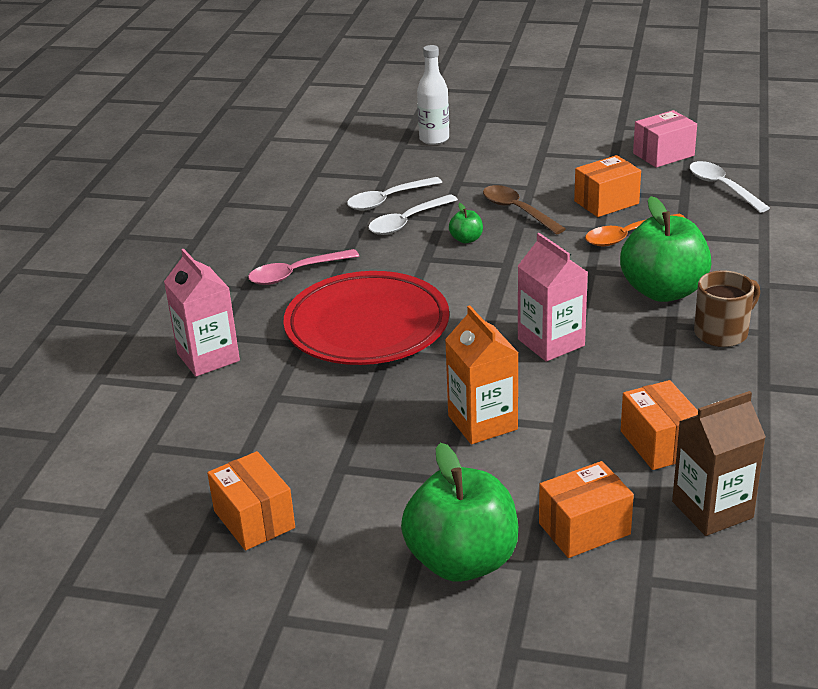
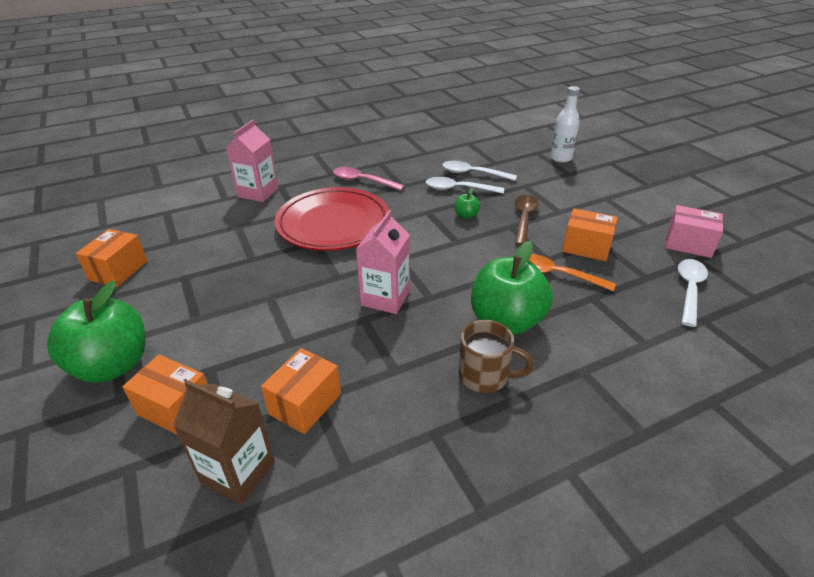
camera: 50 degrees right, 5 degrees up
orange carton [445,306,518,444] -> none

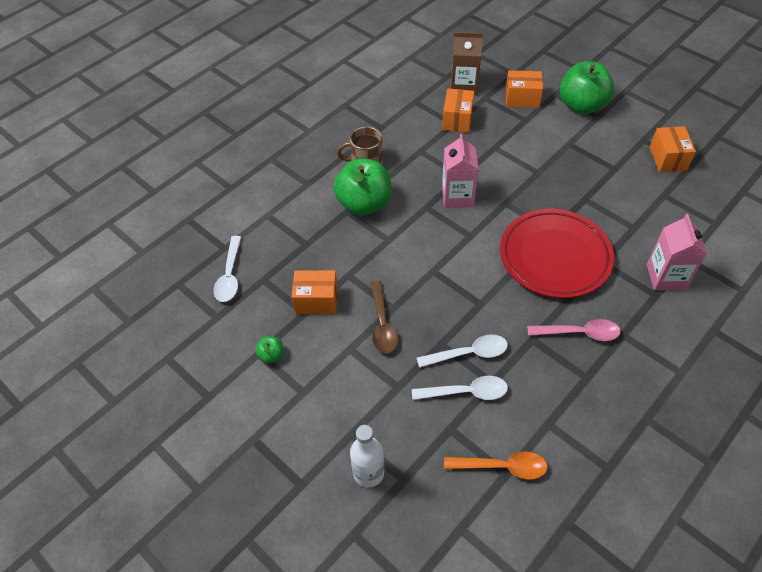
camera: 160 degrees right, 15 degrees up
green apple [454,188,480,219] -> green apple moved to [255,336,284,363]
orange spoon [529,254,616,291] -> orange spoon moved to [444,452,548,480]
pink box [665,205,723,258] -> none

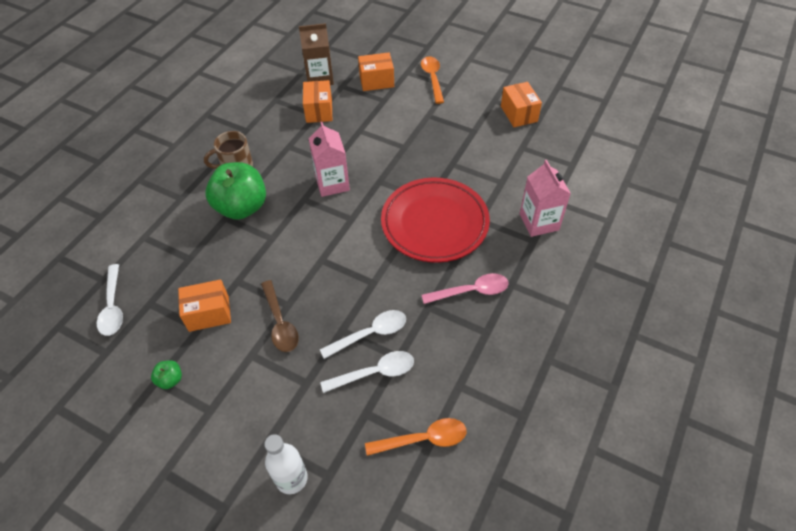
camera: 15 degrees left, 0 degrees up
green apple [560,61,614,114] -> orange spoon [421,56,444,104]

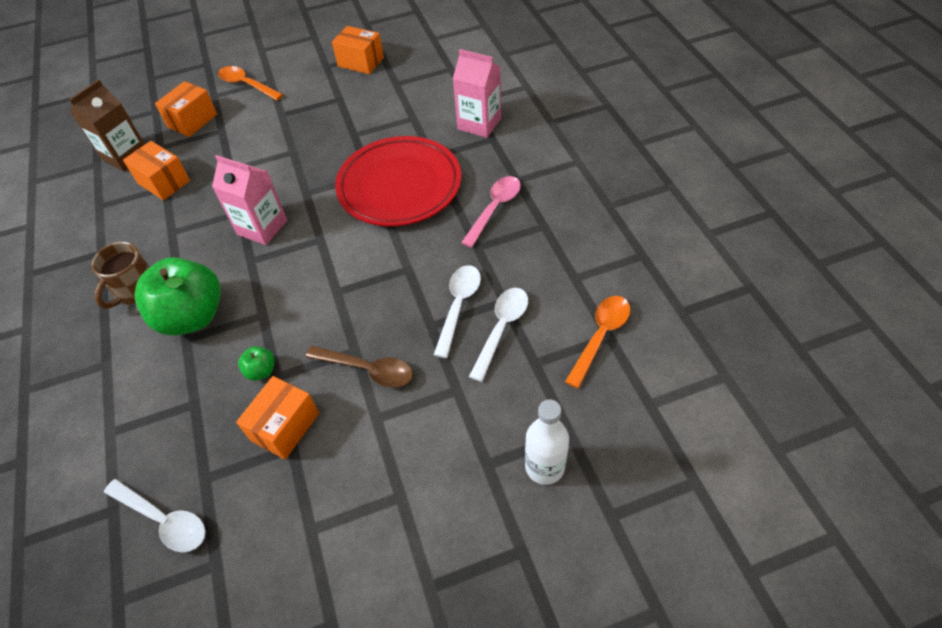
camera: 45 degrees left, 0 degrees up
green apple [151,360,182,389] -> green apple moved to [238,346,275,381]

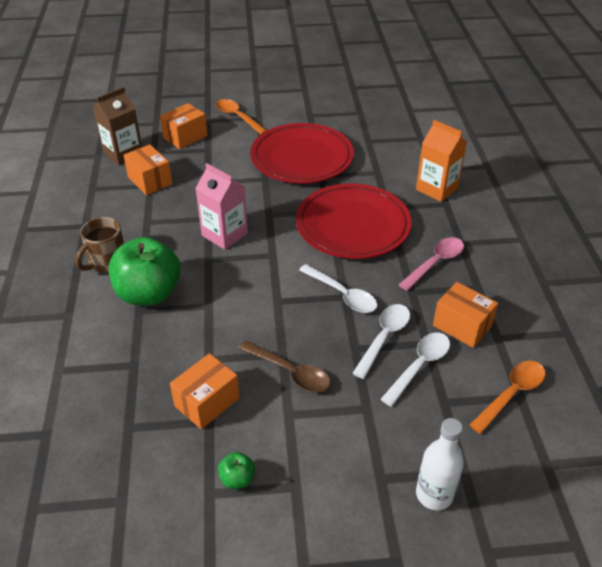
camera: 10 degrees right, 10 degrees down
white spoon [104,479,206,552] -> white spoon moved to [299,264,377,313]
green apple [238,346,275,381] -> green apple moved to [218,452,255,489]
orange box [332,26,384,74] -> orange box moved to [433,282,498,348]
pink carton [453,49,501,138] -> orange carton [416,120,467,202]
none -> red plate [250,123,354,184]

